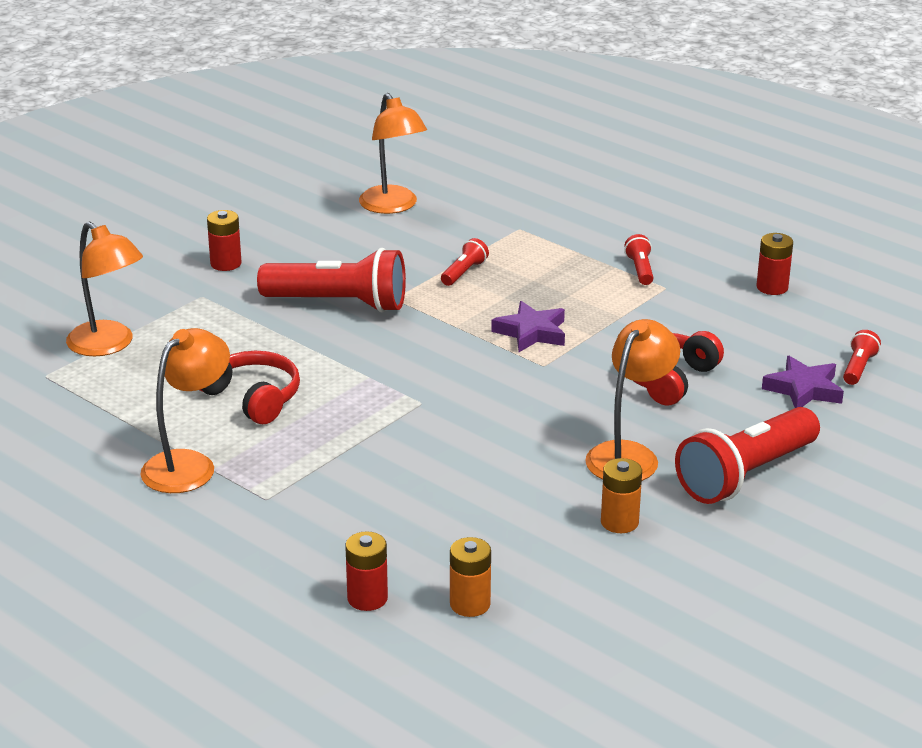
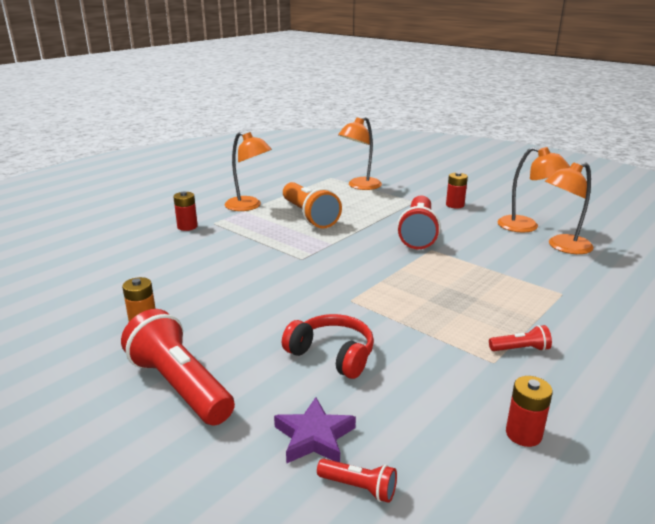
camera: 90 degrees right, 5 degrees down
red headphones [200,351,300,424] -> orange flashlight [283,182,342,228]
red battery [345,531,388,611] -> red battery moved to [173,191,198,231]
red flashlight [441,238,489,286] -> none
orange battery [450,537,491,617] -> none
purple star [491,301,565,352] -> none
orange lamp [585,319,680,481] -> orange lamp moved to [497,147,570,233]

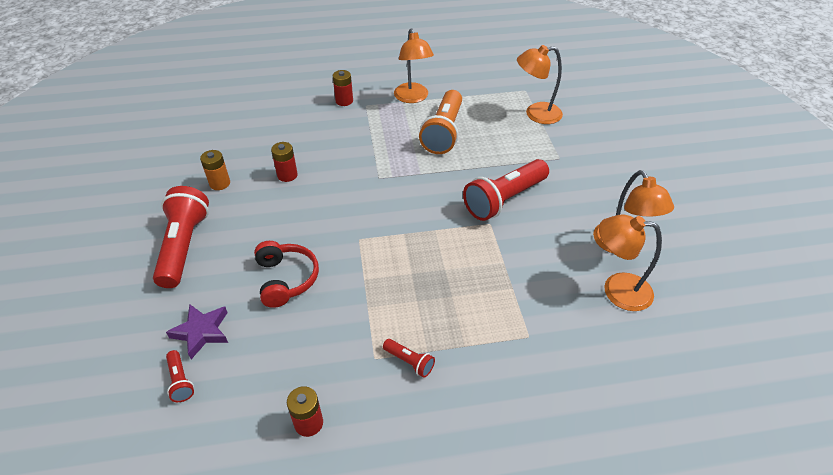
camera: 40 degrees right, 20 degrees up
red battery [446,172,468,208] -> red battery moved to [271,142,298,182]

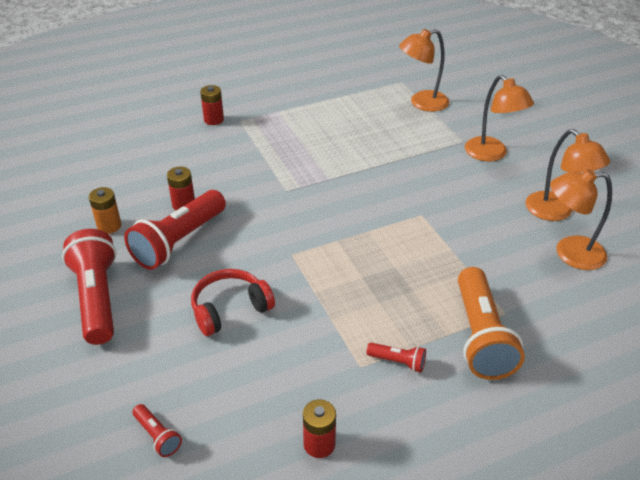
camera: 15 degrees left, 5 degrees down
purple star [166,304,228,359] -> none
red headphones [254,241,319,308] -> red headphones turned 90 degrees counterclockwise [191,269,275,336]
orange lamp [394,28,434,103] -> orange lamp moved to [465,75,534,162]
orange flashlight [419,90,462,154] -> orange flashlight moved to [458,267,525,380]
red flashlight [463,159,549,221] -> red flashlight moved to [124,190,226,270]

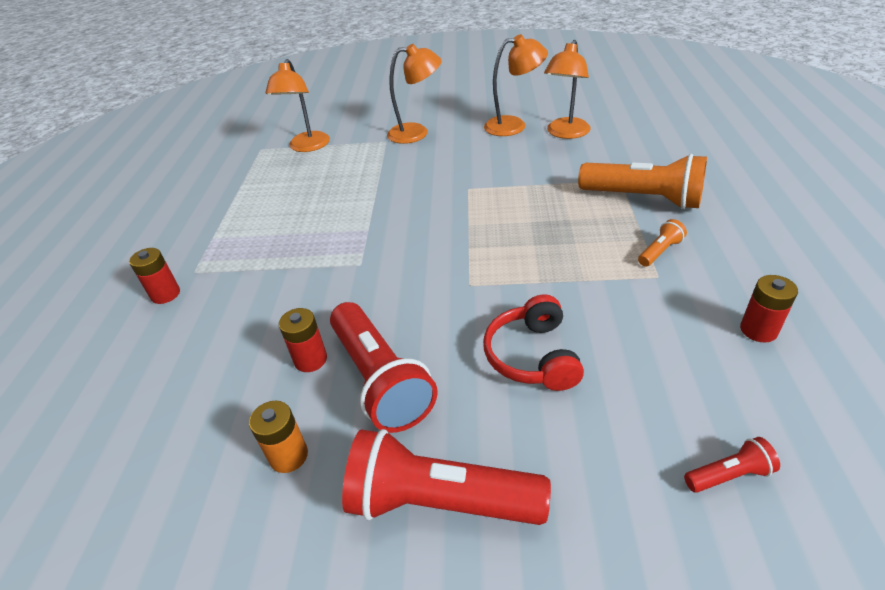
camera: 60 degrees left, 0 degrees up
red flashlight [366,343,426,372] -> orange flashlight [638,219,687,266]

